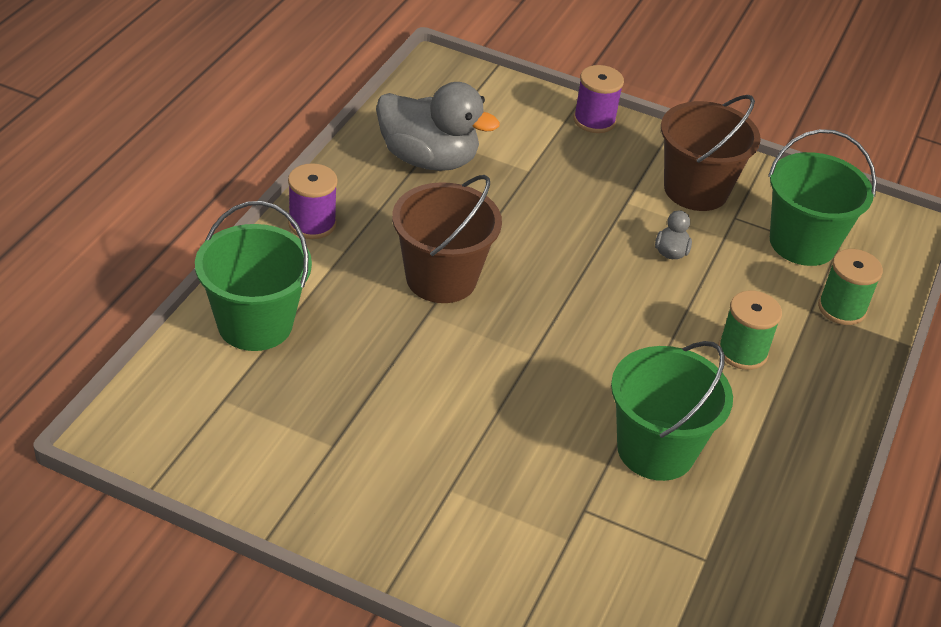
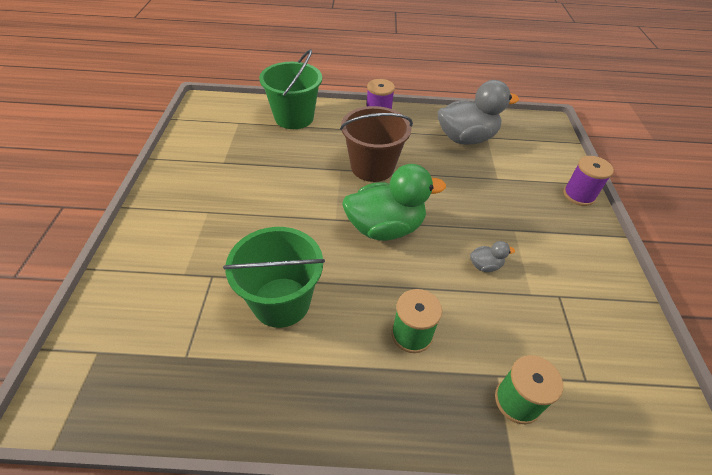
camera: 70 degrees right, 5 degrees up
grey duck [376,82,500,171] -> grey duck turned 105 degrees counterclockwise [438,80,519,145]
brown bucket [661,95,761,211] -> none
green bucket [768,129,877,266] -> none
none -> green duck [342,164,446,241]

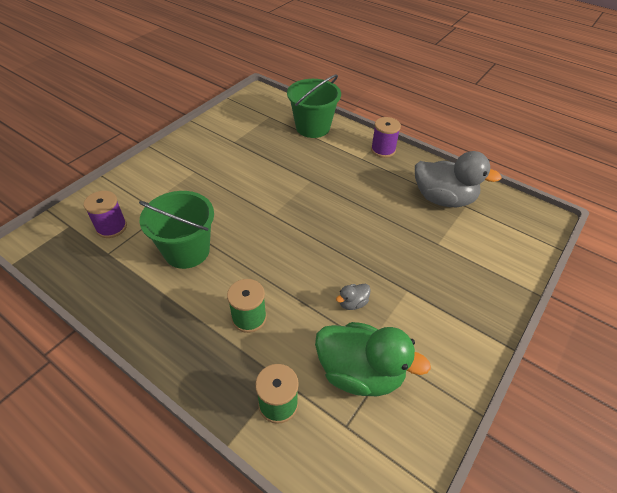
camera: 35 degrees right, 0 degrees up
brown bucket [340,106,413,182] -> none
green duck [342,164,446,241] -> green duck moved to [315,322,431,396]
grey duck [470,241,515,272] -> grey duck turned 120 degrees clockwise [336,284,371,310]
purple spool [563,156,614,206] -> purple spool moved to [84,191,127,238]

